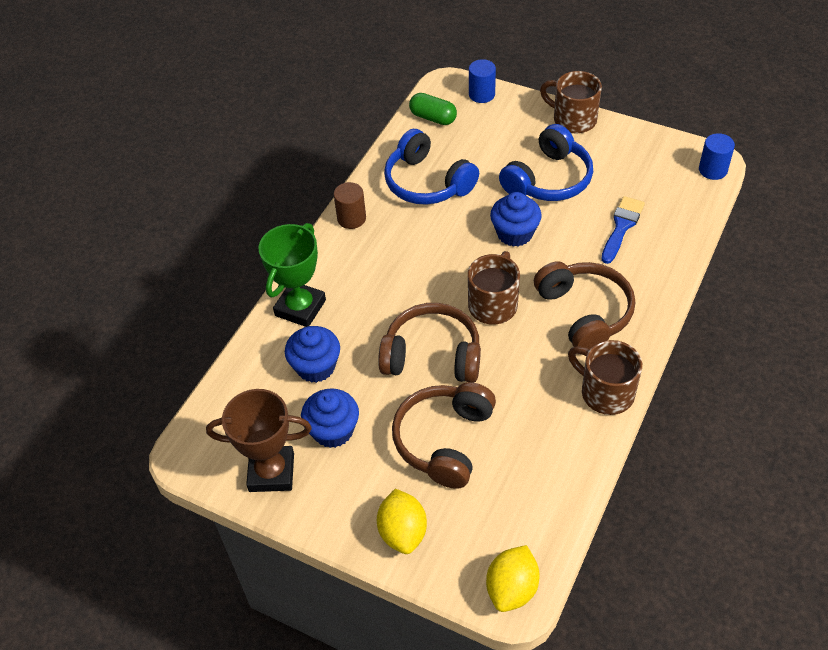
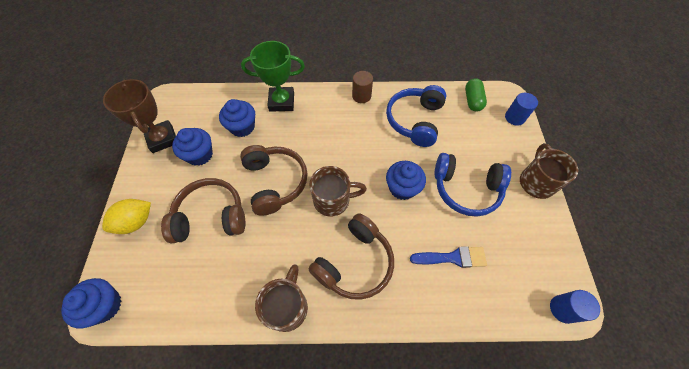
camera: 60 degrees right, 10 degrees up
yellow lemon [486,545,540,612] -> blue cupcake [61,278,121,329]

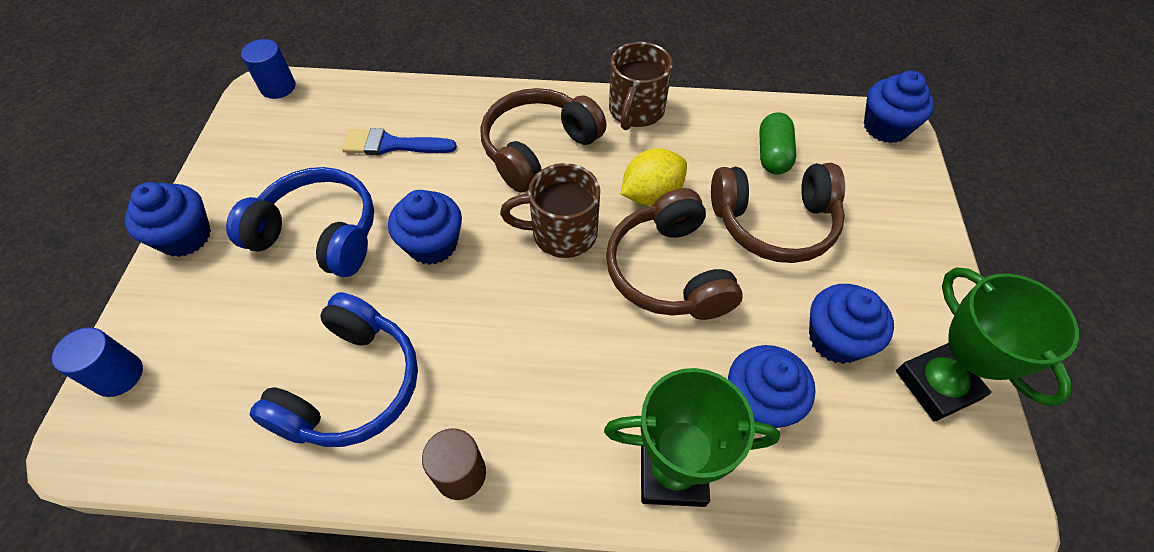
camera: 175 degrees left, 5 degrees down
yellow lemon [102,199,151,234] -> yellow lemon moved to [621,149,687,206]
brown trophy [103,79,176,153] -> green trophy [896,267,1079,422]
green capsule [465,78,487,112] -> green capsule moved to [759,112,796,174]
brown mug [520,143,578,199] -> blue cupcake [124,182,211,257]

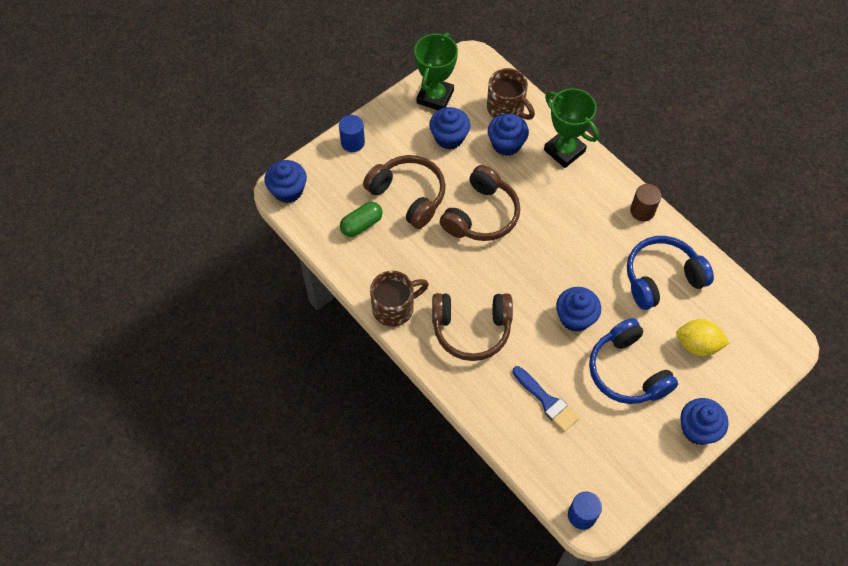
camera: 135 degrees left, 5 degrees up
blue cylinder [52,327,143,397] -> blue cylinder moved to [339,115,365,152]
brown mug [500,163,600,258] -> brown mug moved to [487,68,535,120]
yellow lemon [621,149,687,206] -> yellow lemon moved to [676,319,729,356]

